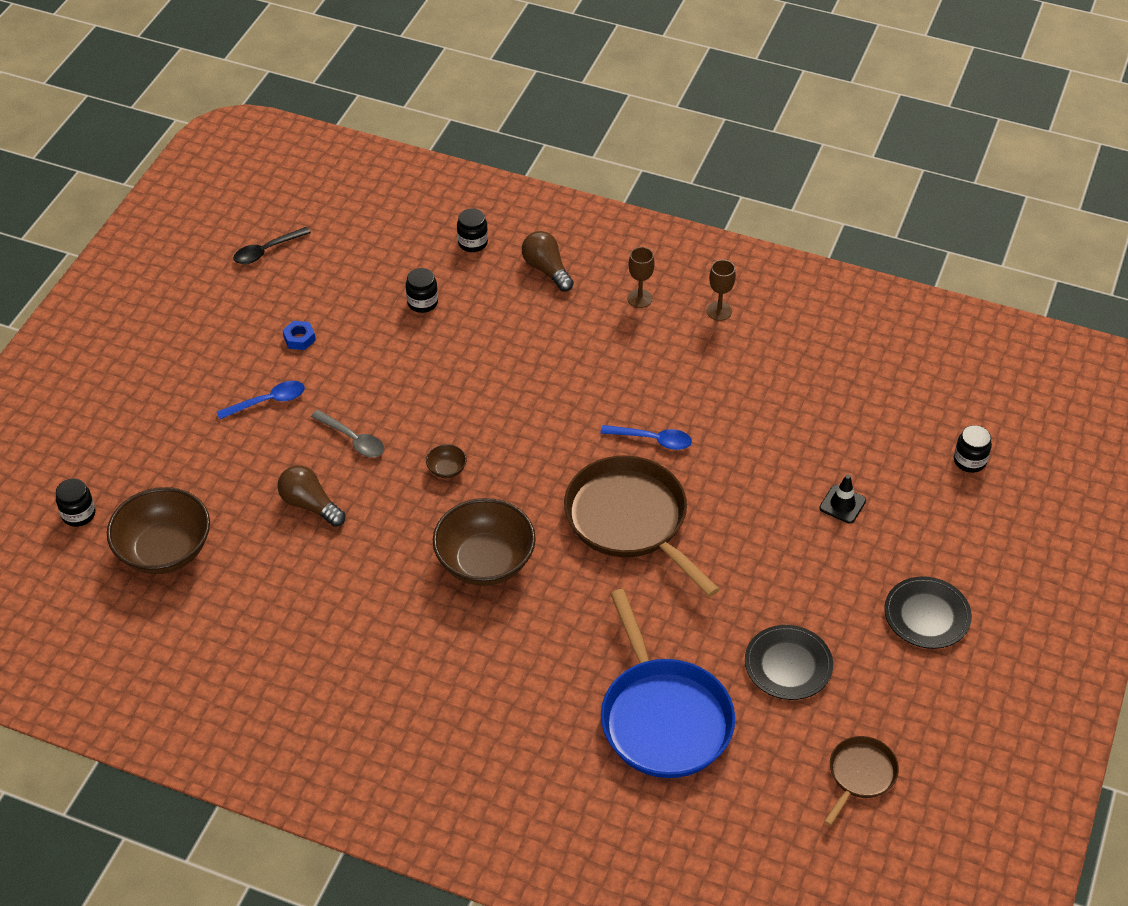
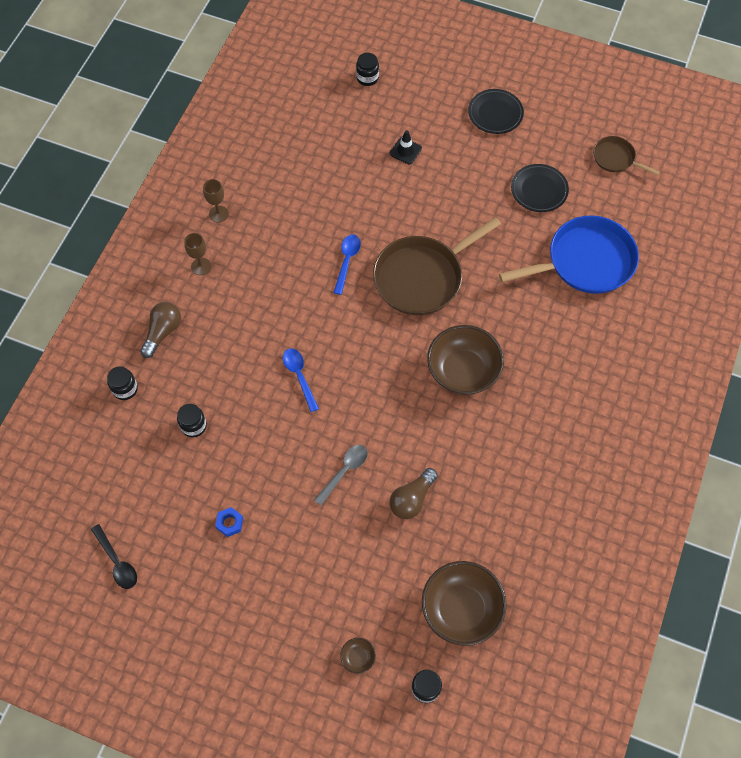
camera: 90 degrees left, 15 degrees up
blue spoon [217,381,305,419] -> blue spoon moved to [283,348,319,412]
brown bowl [426,444,467,478] -> brown bowl moved to [340,638,376,674]
brown light bulb [522,231,574,292] -> brown light bulb turned 150 degrees clockwise [140,302,181,358]

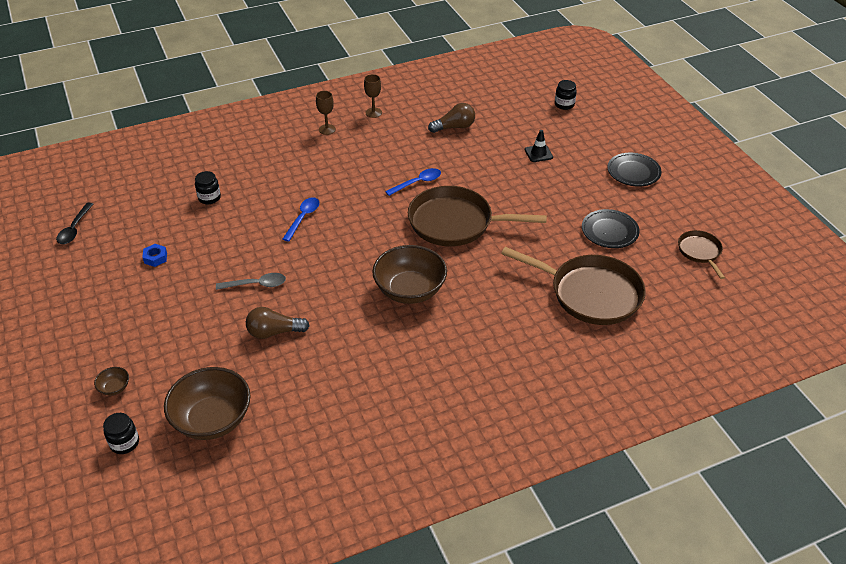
camera: 45 degrees right, 20 degrees down
black jar [107,366,138,400] -> none
brown light bulb [140,302,181,358] -> brown light bulb moved to [428,103,475,133]
blue pan [499,216,639,294] -> brown pan [501,247,646,325]

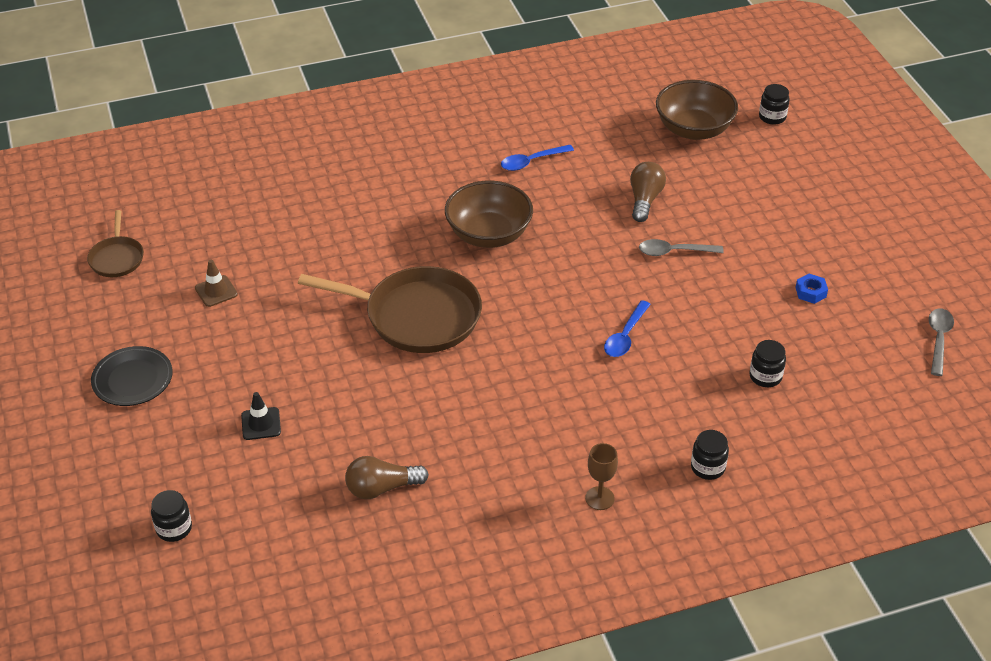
camera: 175 degrees left, 0 degrees up
black spoon [56,202,94,244] -> grey spoon [929,308,954,376]
brown bowl [94,367,129,396] -> none
brown light bulb [246,307,310,339] -> brown light bulb turned 75 degrees counterclockwise [630,162,666,222]
brown goblet [364,74,382,118] -> none
blue spoon [385,168,441,196] -> blue spoon moved to [501,145,574,171]
brown pan [501,247,646,325] -> none
black plate [582,209,640,248] -> brown traffic cone [195,260,238,307]
none -> black jar [691,430,729,480]

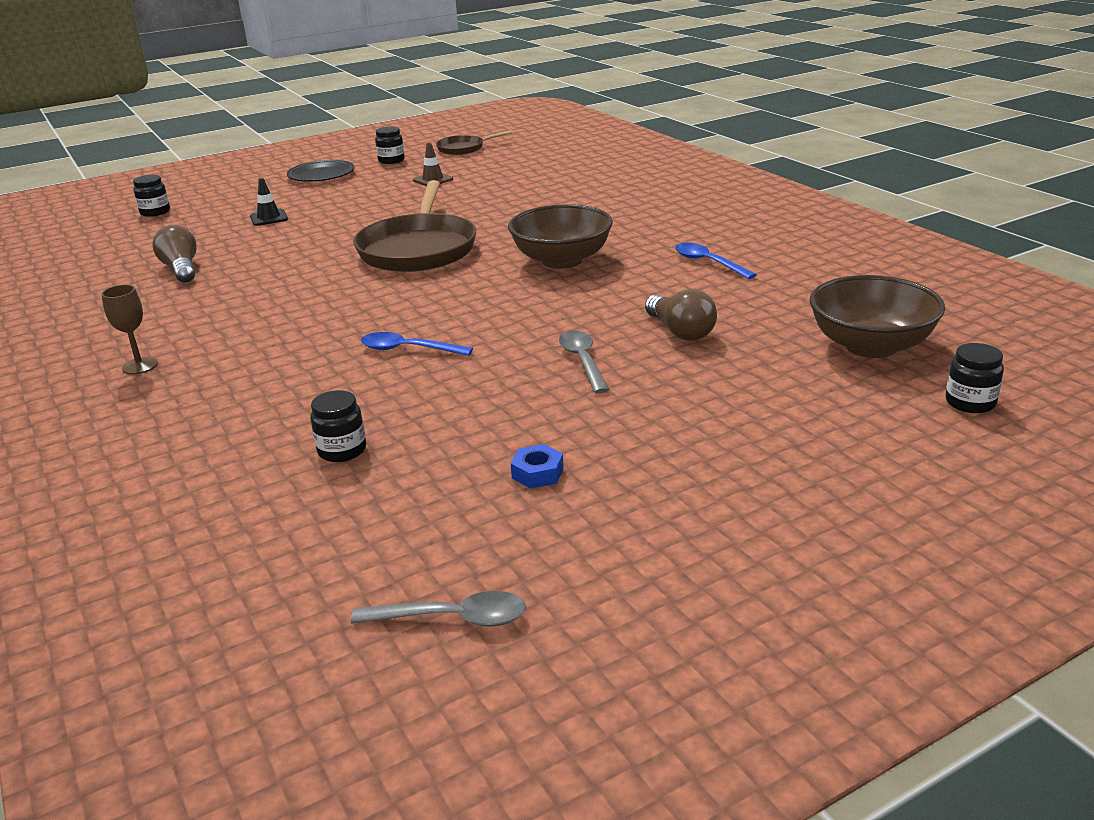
camera: 80 degrees right, 15 degrees down
brown light bulb [630,162,666,222] -> brown light bulb turned 60 degrees clockwise [645,289,717,341]
black jar [691,430,729,480] -> black jar moved to [375,126,405,164]

